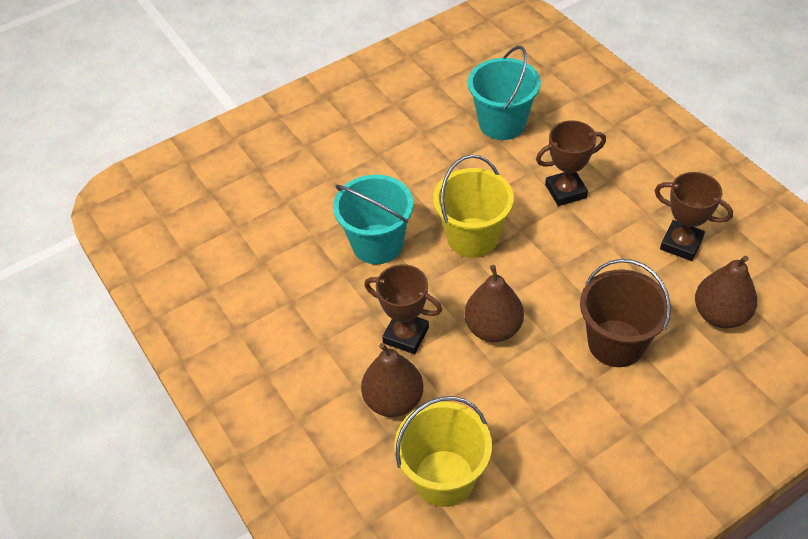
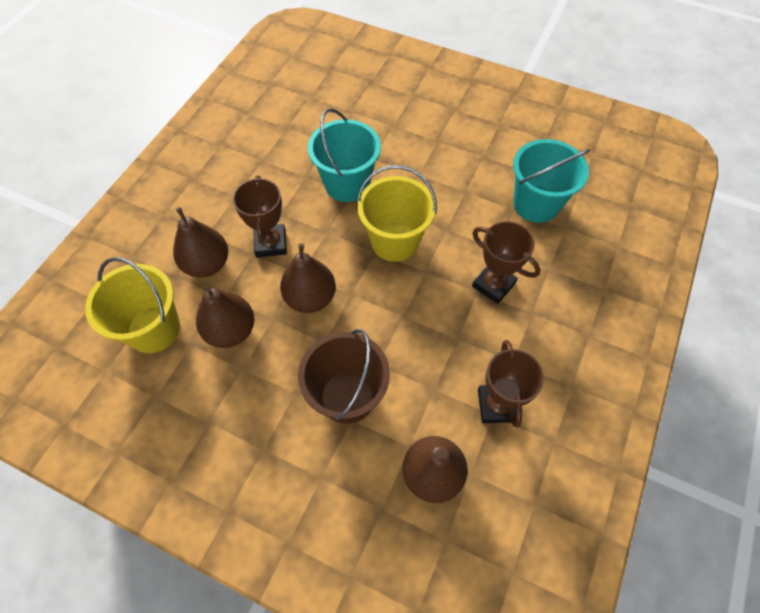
camera: 55 degrees right, 10 degrees up
none -> brown pear [196,287,254,348]

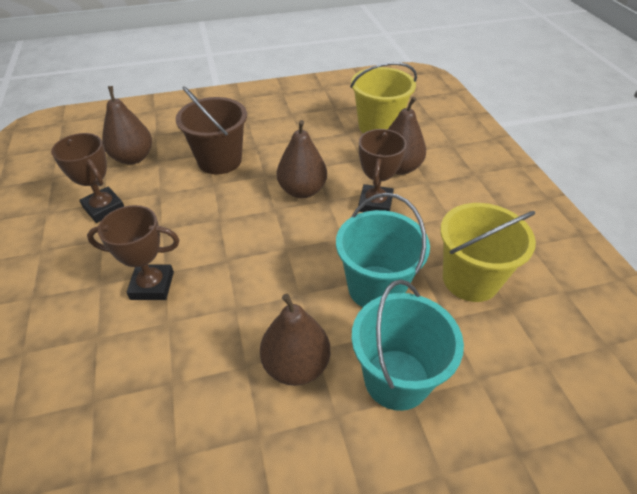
camera: 140 degrees right, 15 degrees down
brown pear [196,287,254,348] -> brown pear moved to [260,294,330,386]
brown trophy [233,176,287,258] -> brown trophy turned 60 degrees clockwise [358,129,407,212]
yellow bucket [357,165,437,262] -> yellow bucket moved to [440,203,536,302]
turquoise bucket [513,139,590,223] -> turquoise bucket moved to [352,279,464,411]

